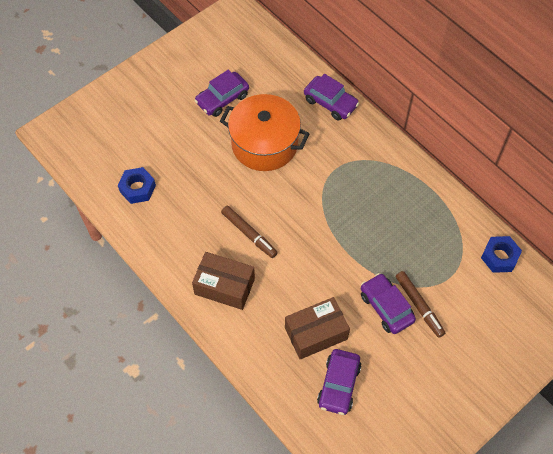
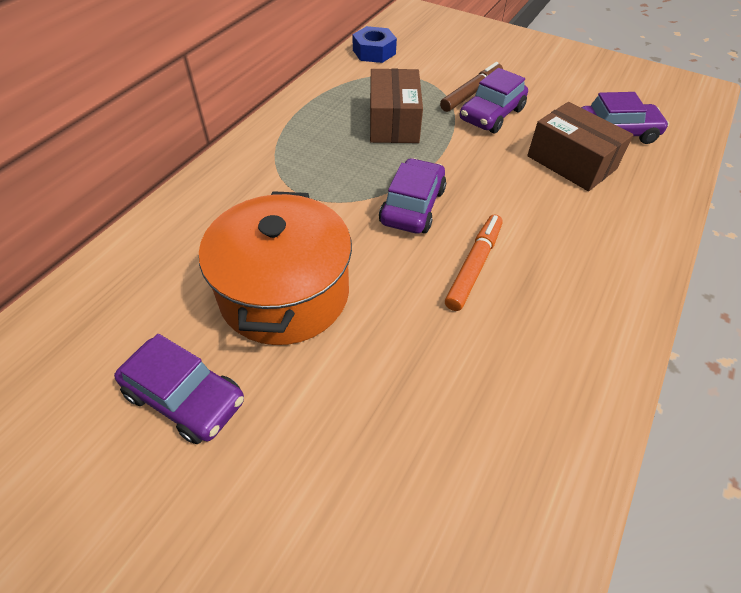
camera: 110 degrees left, 10 degrees down
blue nut [118,167,156,204] -> none
brown box [192,252,255,310] -> brown box moved to [370,69,423,143]
brown marker [221,206,278,258] -> orange marker [445,214,503,311]
purple car [304,74,359,121] -> purple car moved to [379,158,446,234]

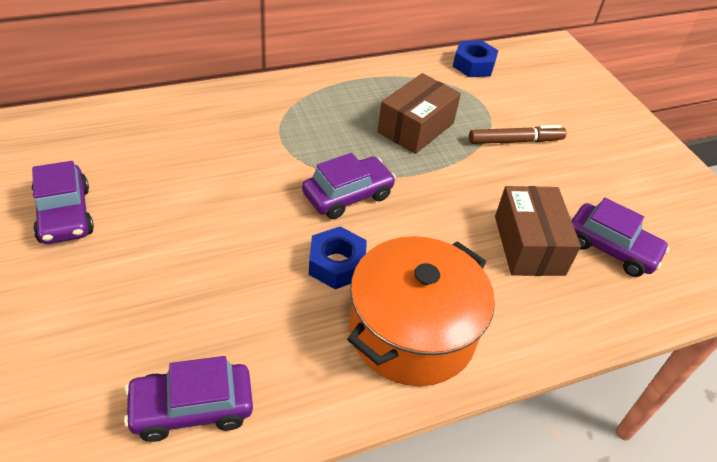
camera: 35 degrees right, 5 degrees down
orange pot [199,191,352,345] -> orange pot moved to [347,236,495,386]
orange marker [445,214,503,311] -> blue nut [309,226,367,289]
purple car [459,68,528,133] -> purple car moved to [124,356,253,442]

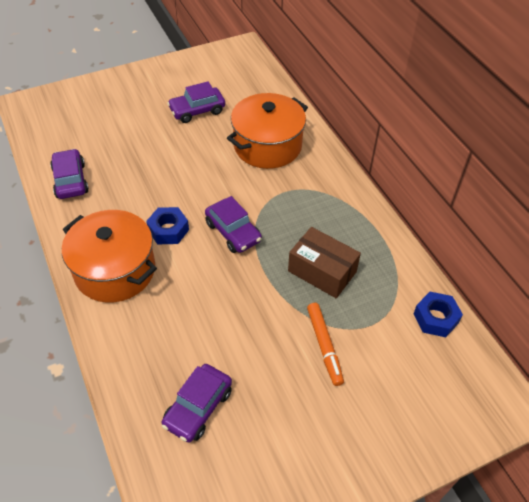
camera: 90 degrees right, 5 degrees up
brown marker [469,125,566,144] -> orange marker [307,303,344,386]
brown box [495,186,581,276] -> none
none -> orange pot [227,93,308,169]

